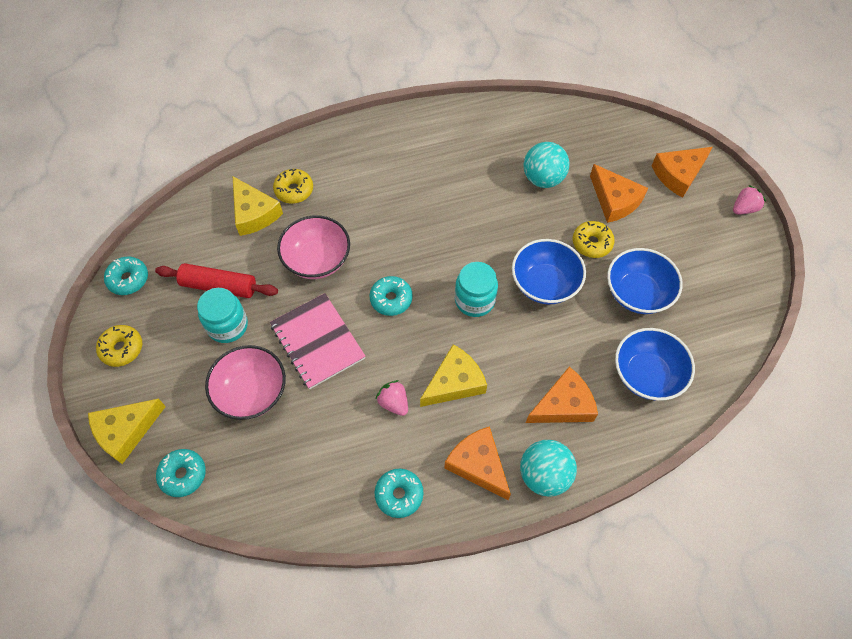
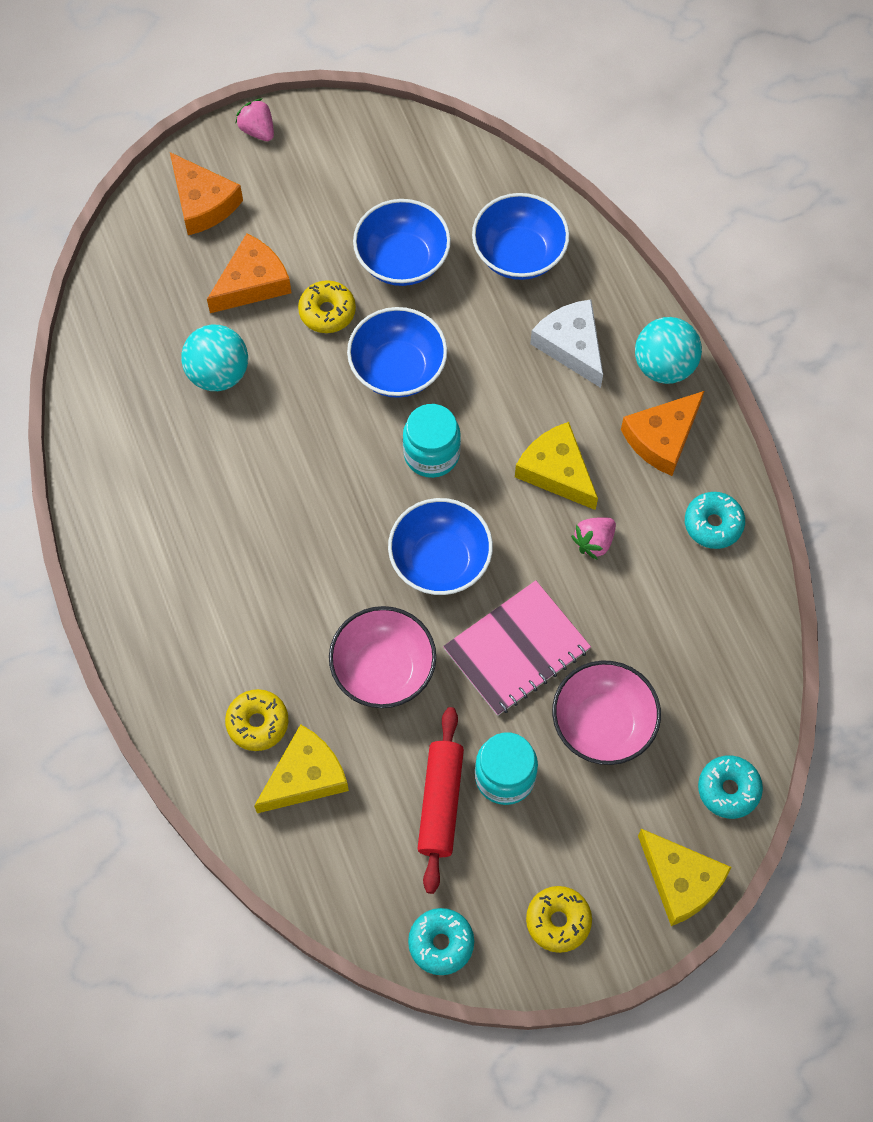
camera: 95 degrees left, 5 degrees up
turquoise donut [369,276,413,316] -> blue bowl [388,498,493,595]
orange cheese [526,367,598,423] -> white cheese [530,299,603,388]

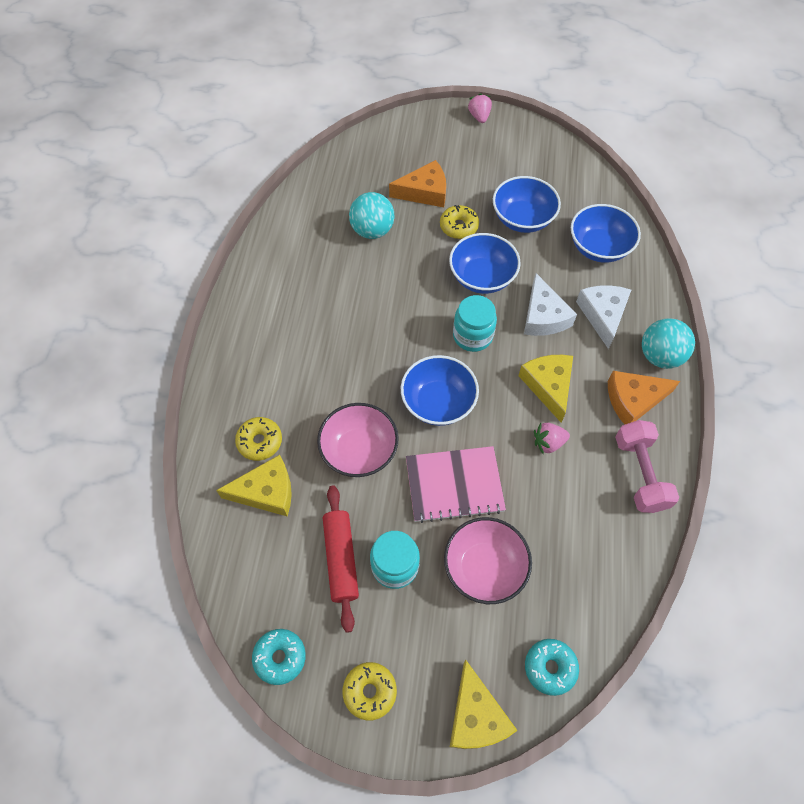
camera: 30 degrees right, 5 degrees down
orange cheese [170,152,243,235] -> none
red rolling pin [417,707,464,894] -> red rolling pin turned 45 degrees counterclockwise [323,485,359,633]
turquoise donut [685,492,745,549] -> pink dumbbell [615,420,679,513]
none -> white cheese [524,273,577,336]

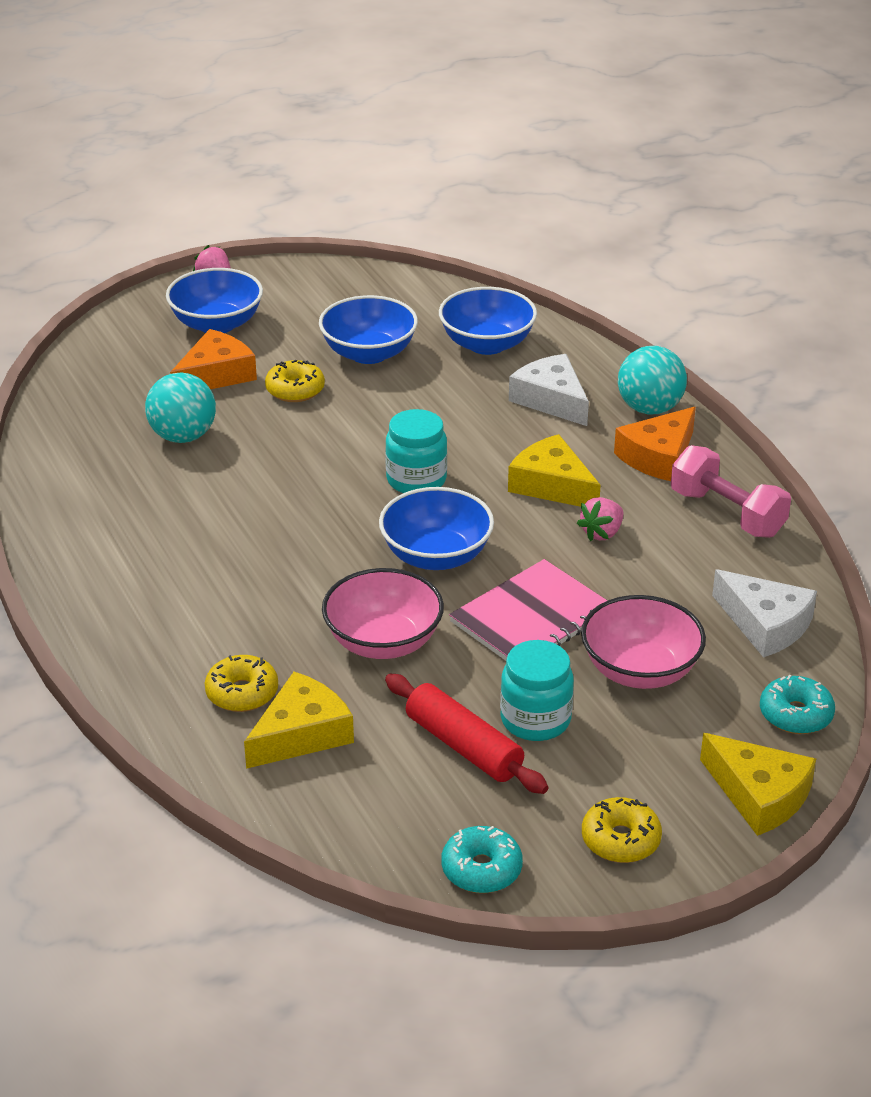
camera: 35 degrees left, 25 degrees down
blue bowl [449,233,521,294] -> blue bowl moved to [166,268,263,333]
white cheese [524,273,577,336] -> white cheese moved to [712,569,817,658]

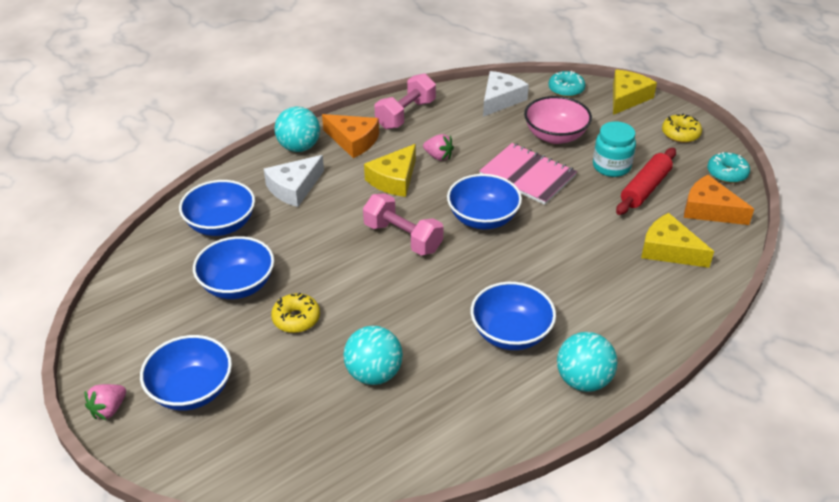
camera: 100 degrees left, 5 degrees up
orange cheese [170,329,257,389] -> orange cheese moved to [684,175,754,225]
yellow donut [205,655,278,712] -> none
pink bowl [322,568,444,659] -> none
turquoise jar [385,409,447,493] -> pink dumbbell [363,193,443,255]
none -> blue bowl [471,282,556,350]
none -> turquoise ball [557,332,618,392]

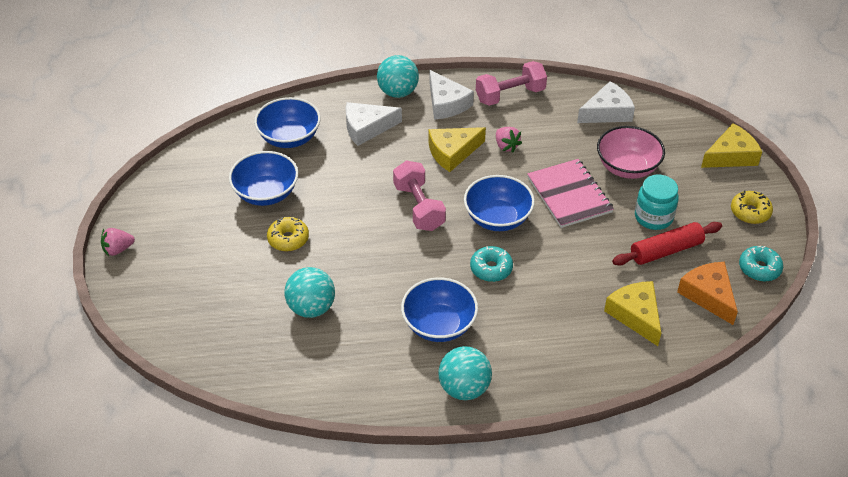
camera: 30 degrees right, 5 degrees up
blue bowl [140,335,232,411] -> none
orange cheese [322,114,379,158] -> white cheese [430,70,474,120]
turquoise donut [548,71,585,97] -> turquoise donut moved to [470,246,513,282]

